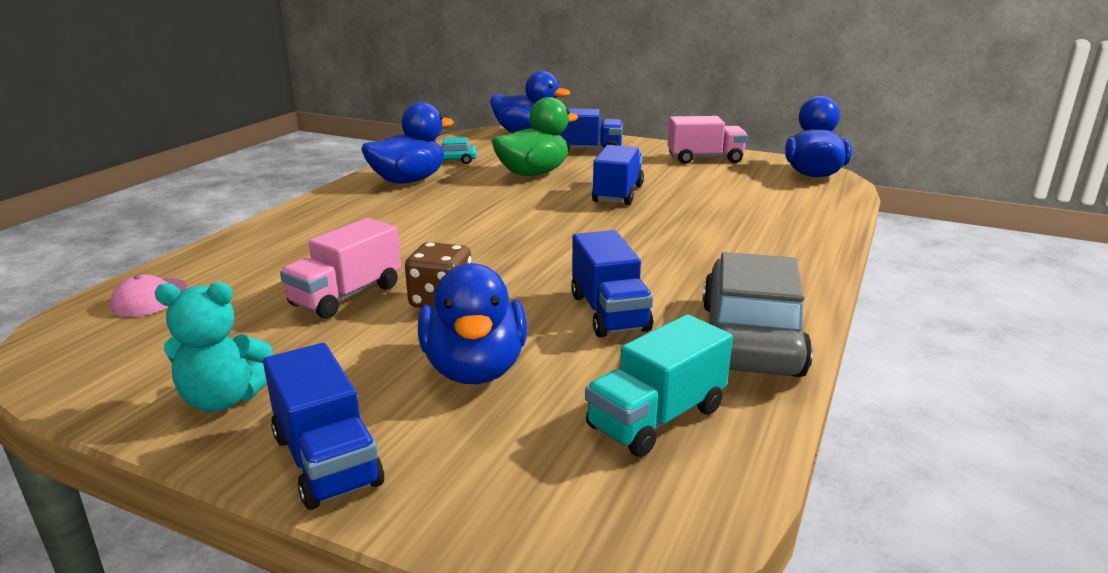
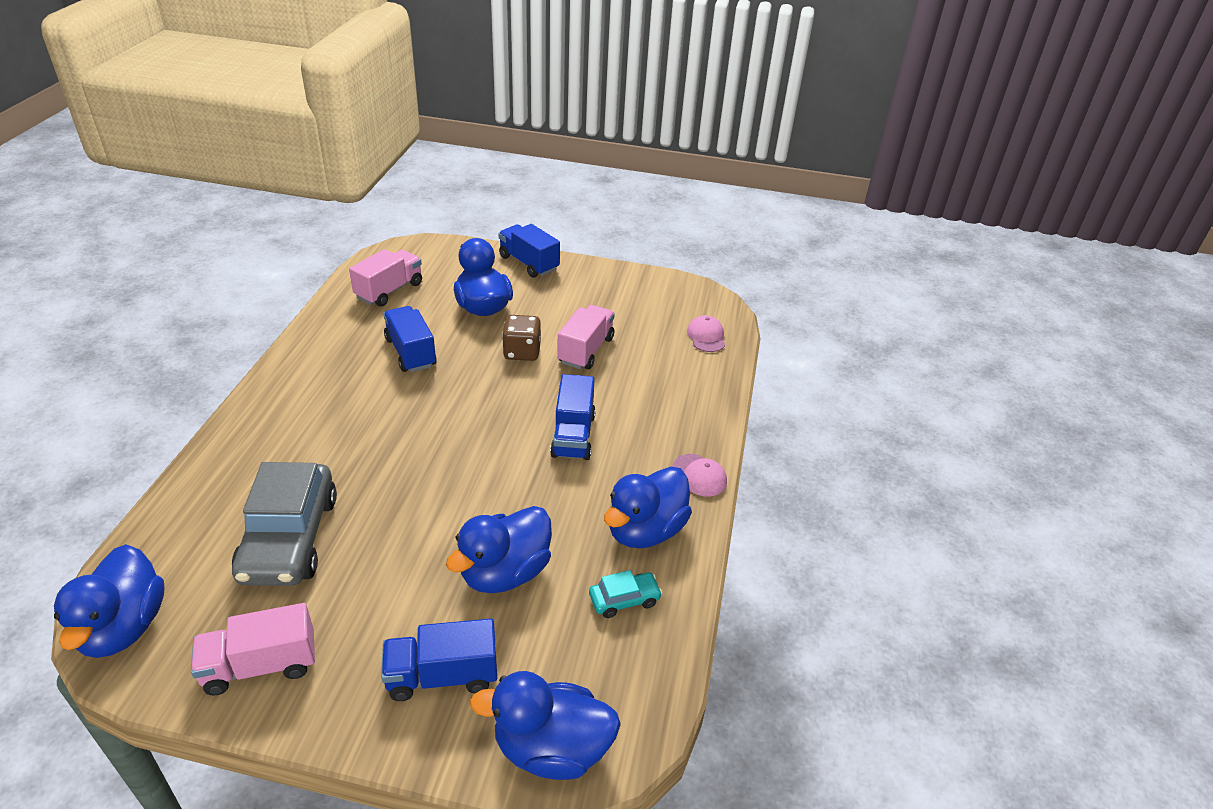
camera: 165 degrees right, 15 degrees up
turquoise teddy bear [154,282,272,412] -> none
green duck [492,97,578,176] -> blue duck [446,506,552,593]
turquoise truck [585,314,733,457] -> pink truck [349,249,422,307]
blue truck [592,145,644,205] -> blue truck moved to [550,374,596,460]
grey car [702,252,813,377] -> grey car moved to [232,462,337,586]
none -> pink cap [672,454,727,497]

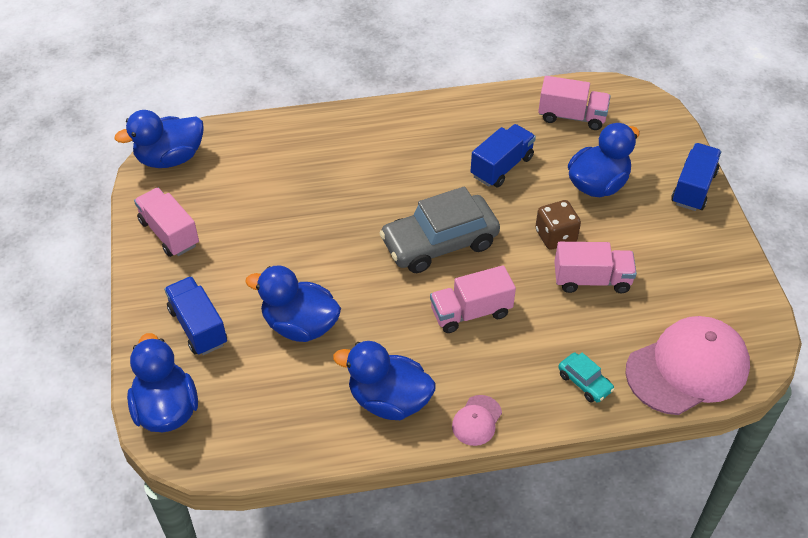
camera: 70 degrees right, 10 degrees up
grey car [232,462,337,586] -> grey car moved to [379,186,500,273]
blue truck [550,374,596,460] -> pink truck [430,265,516,333]
turquoise car [589,570,662,618] -> turquoise car moved to [558,352,615,403]
pink cap [687,315,725,352] -> pink cap [625,316,750,415], size x2.26

